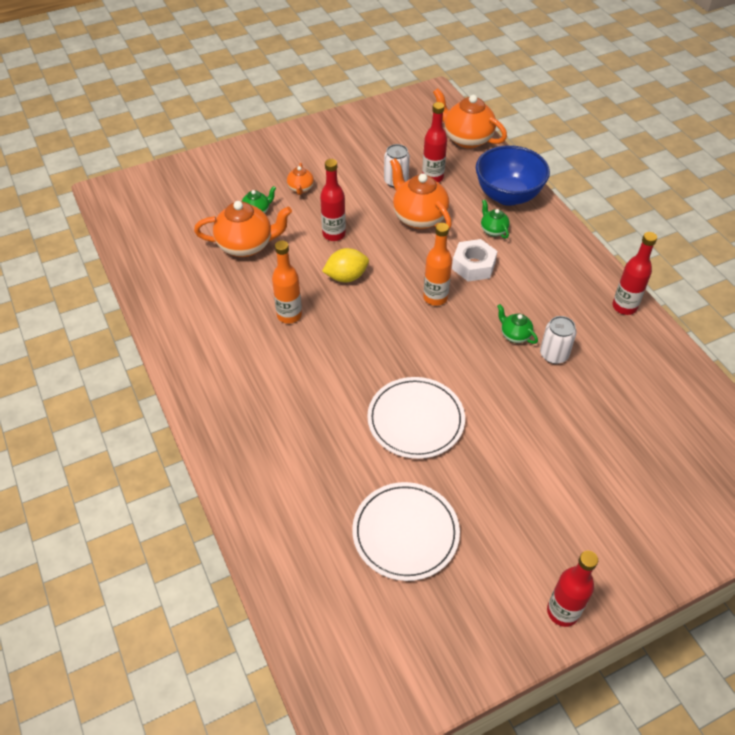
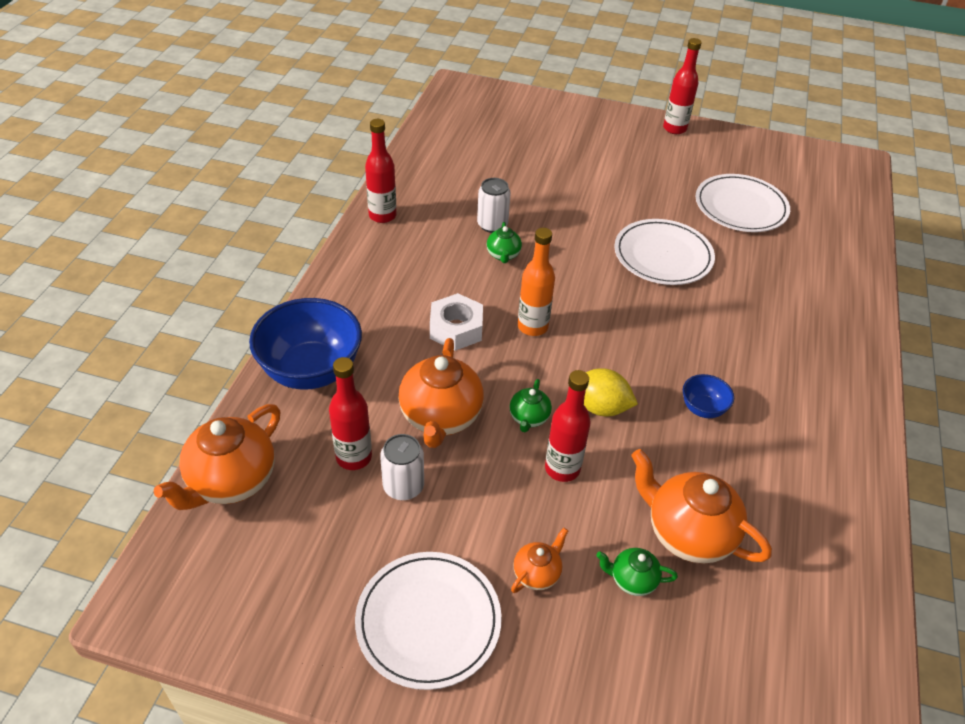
camera: 140 degrees left, 5 degrees down
orange bottle [272,240,302,324] -> blue bowl [683,374,734,418]
orange teapot [433,88,507,149] -> orange teapot turned 45 degrees clockwise [154,404,280,510]
green teapot [481,200,510,239] -> green teapot moved to [509,379,552,432]
none -> white plate [355,552,502,690]

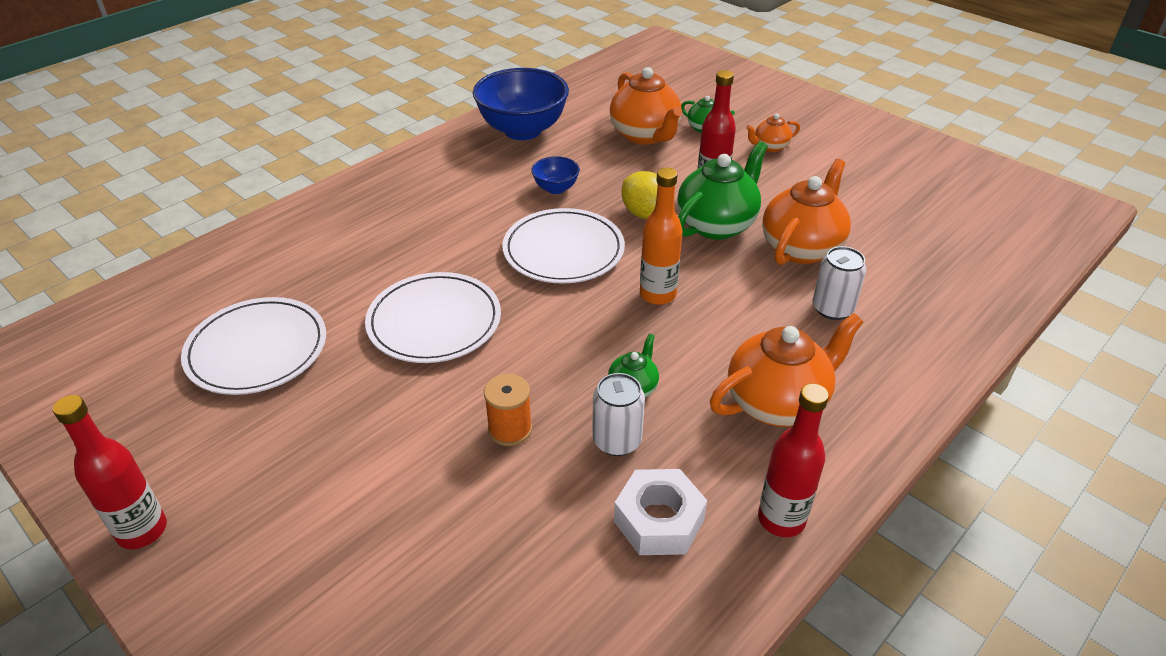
camera: 150 degrees left, 5 degrees down
orange teapot [154,404,280,510] -> orange teapot moved to [710,313,863,427]
blue bowl [249,298,362,390] -> blue bowl moved to [473,68,569,140]
red bottle [329,357,372,470] -> none
white plate [355,552,502,690] -> white plate moved to [502,208,625,284]
white can [380,434,424,500] -> white can moved to [813,246,866,320]
white nut [430,293,483,351] -> white nut moved to [614,469,707,555]
green teapot [509,379,552,432] -> green teapot [677,141,768,240], size x1.99
none -> orange spool [484,374,532,446]

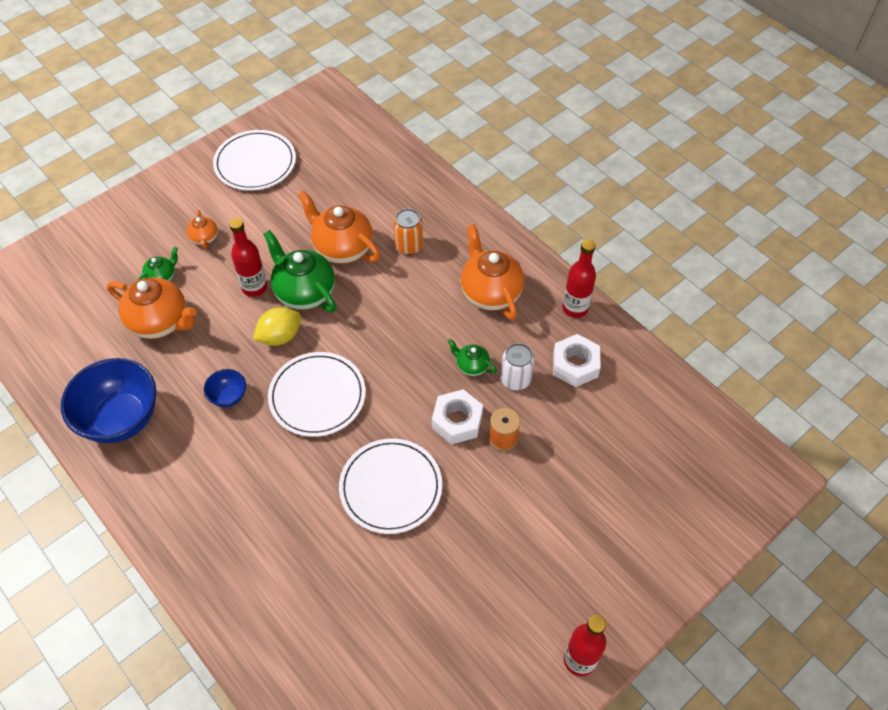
camera: 85 degrees left, 15 degrees up
white plate [181,297,326,395] -> white plate moved to [213,130,296,191]
orange teapot [610,67,682,145] -> orange teapot turned 45 degrees clockwise [107,277,197,339]
orange bottle [640,168,683,305] -> none
white can [813,246,866,320] -> orange can [394,209,423,255]
none -> white nut [432,389,483,444]

